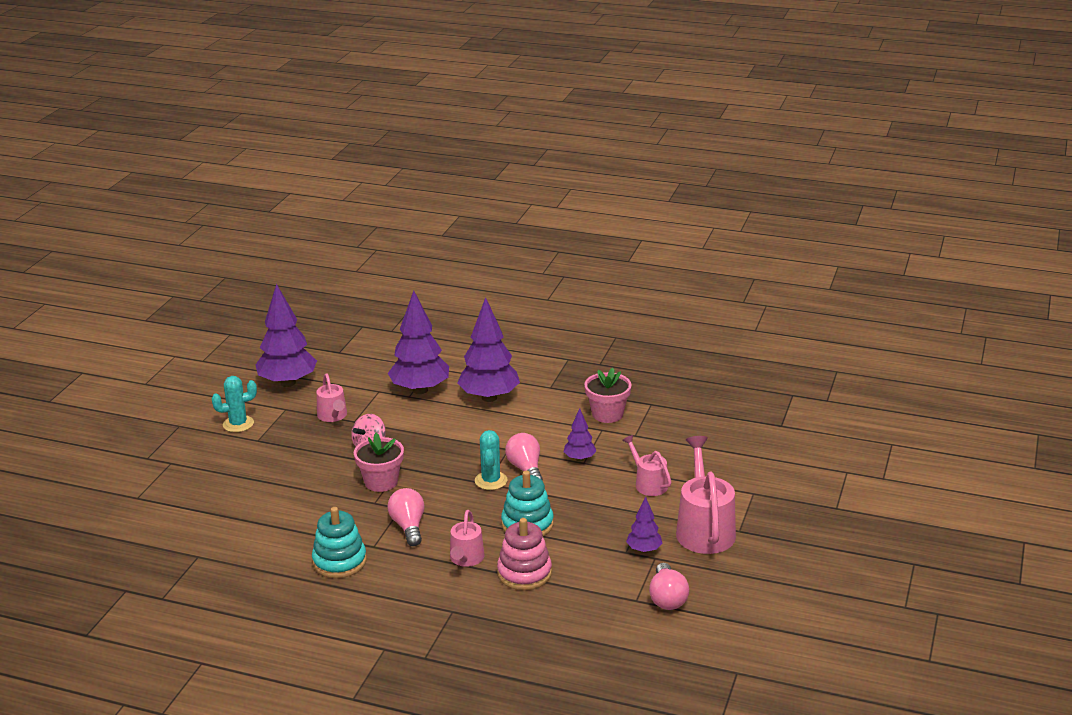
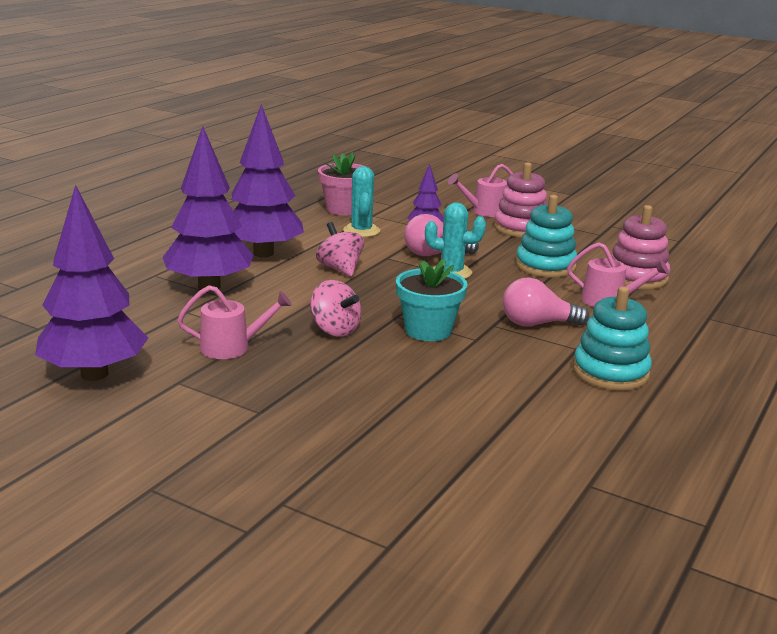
camera: 80 degrees left, 5 degrees down
turquoise cactus [211,376,257,432] -> turquoise cactus moved to [343,166,380,237]
pink flower pot [354,433,404,492] -> turquoise flower pot [396,259,467,341]
purple tree [626,496,662,553] -> none
pink light bulb [649,563,689,610] -> none
pink watering can [676,436,736,554] -> none
none -> pink spinning top [316,222,364,277]
none -> pink stacking toy [494,162,548,238]

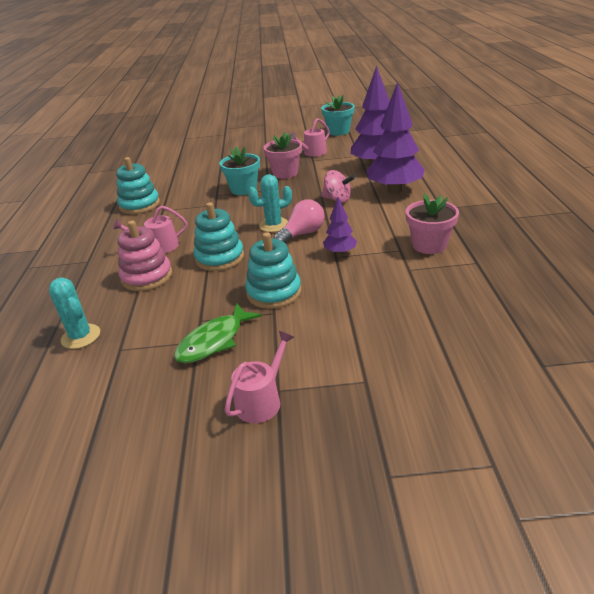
camera: 150 degrees right, 10 degrees up
purple tree [35,185,148,381] -> turquoise flower pot [321,95,355,136]
pink spinning top [310,280,361,337] -> pink flower pot [263,132,302,179]
turquoise cactus [343,166,380,237] -> turquoise cactus moved to [49,278,100,349]
pink watering can [448,164,513,217] -> pink watering can moved to [225,331,294,423]
pink stacking toy [494,162,548,238] -> turquoise stacking toy [245,232,301,309]
pink light bulb [503,277,589,327] -> none
none -> green fish [174,304,262,363]

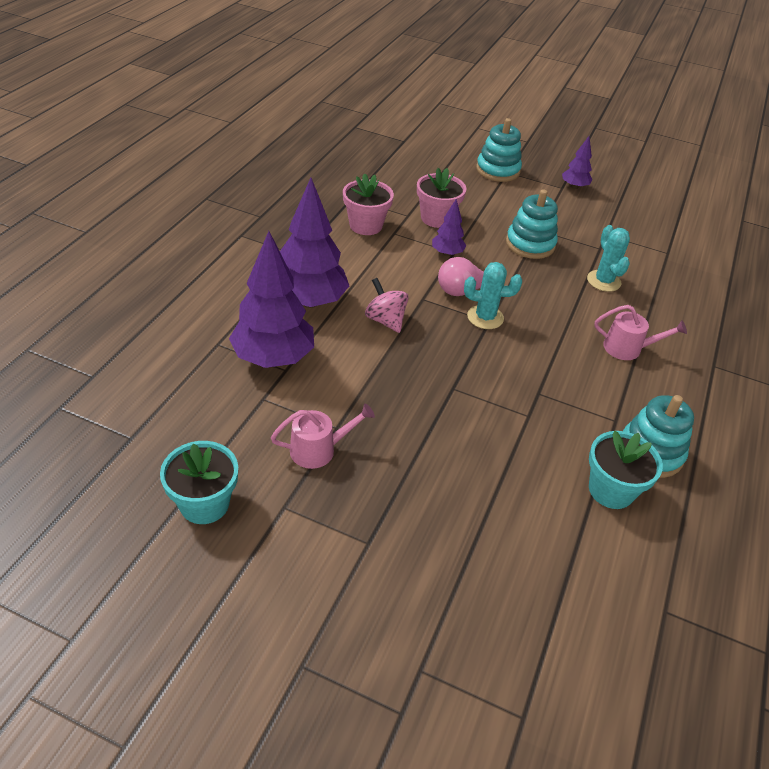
camera: 160 degrees left, 10 degrees up
turquoise cactus [49,278,100,349] -> turquoise cactus moved to [587,225,630,292]
pink stacking toy [117,220,172,291] -> none
green fish [174,304,262,363] -> none
turquoise stacking toy [194,202,244,271] -> turquoise stacking toy moved to [476,118,522,182]
turquoise flower pot [219,146,260,195] -> turquoise flower pot moved to [589,431,663,509]
pink watering can [225,331,294,423] -> purple tree [562,136,592,189]
pink flower pot [263,132,302,179] -> pink flower pot moved to [417,168,466,228]

